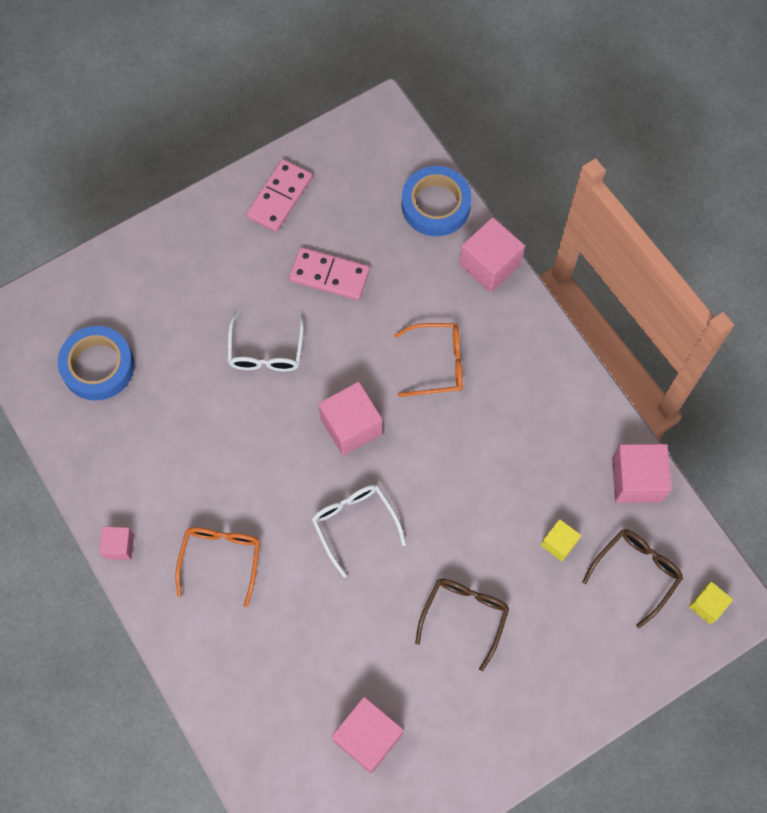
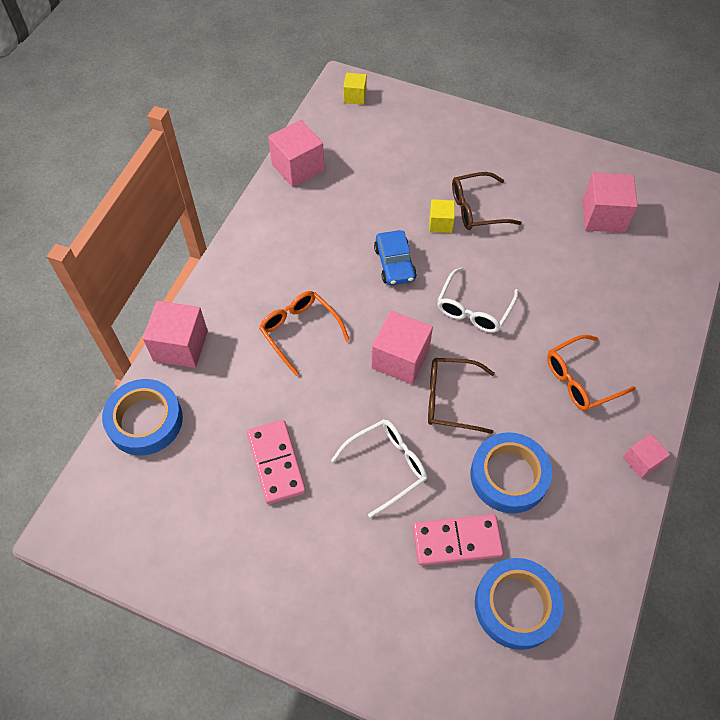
camera: 125 degrees left, 10 degrees down
pink domino [246,159,313,232] -> pink domino moved to [413,514,504,566]
yellow cube [541,519,581,562] -> yellow cube moved to [429,199,455,233]
brown glasses [582,529,683,628] -> brown glasses moved to [428,358,495,434]
none -> blue car [374,230,417,285]
none -> blue tape [471,432,552,513]

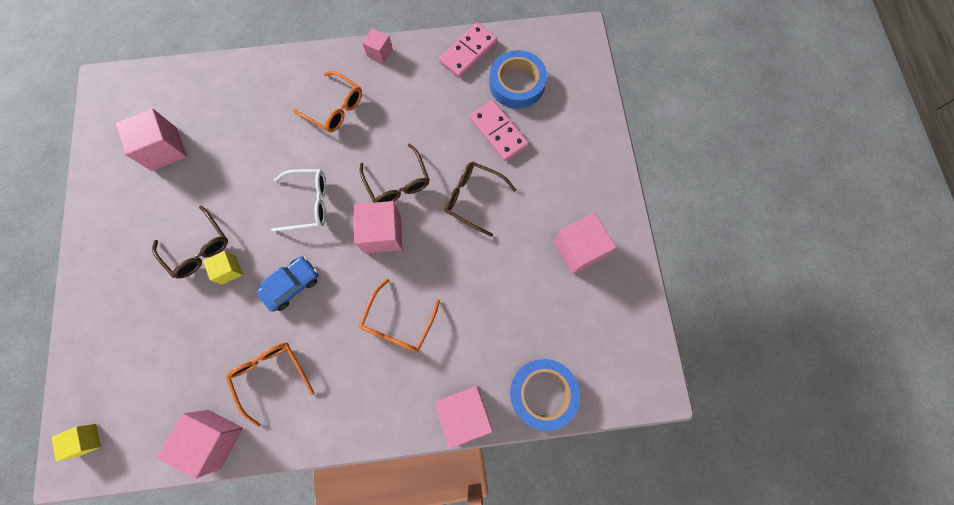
camera: 120 degrees left, 15 degrees up
pink domino [247,420,306,504] -> pink domino moved to [439,23,498,78]
white glasses [331,419,427,518] -> brown glasses [444,162,516,237]
blue tape [471,432,552,513] -> none
none -> orange glasses [226,343,315,427]
none -> pink cube [554,213,617,274]

